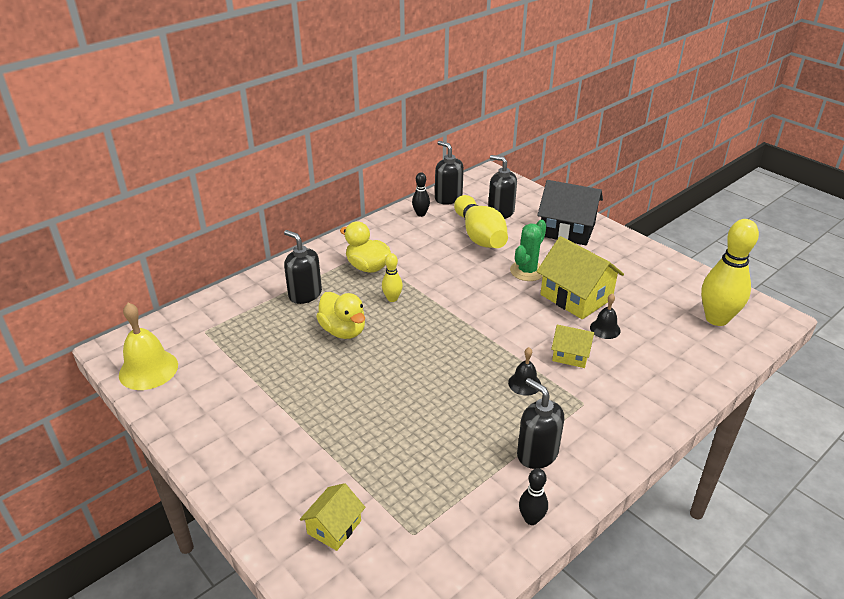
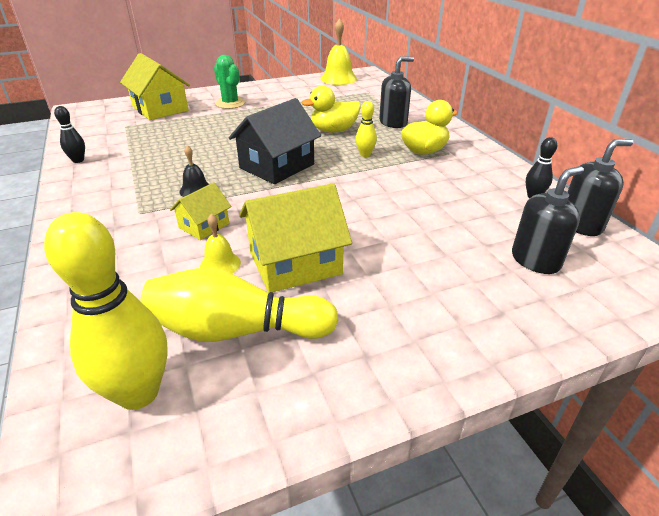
camera: 110 degrees right, 0 degrees up
yellow house [300,483,366,551] -> yellow house [120,53,190,120], size x1.82
yellow bowling pin [454,195,508,248] -> yellow bowling pin moved to [140,268,338,342]
green cactus [510,220,547,281] -> green cactus moved to [214,55,245,109]
black soap dispenser [517,378,564,469] -> none
black house [537,180,603,245] -> black house moved to [229,98,321,184]
black bell [590,294,621,339] -> yellow bell [200,214,241,274]

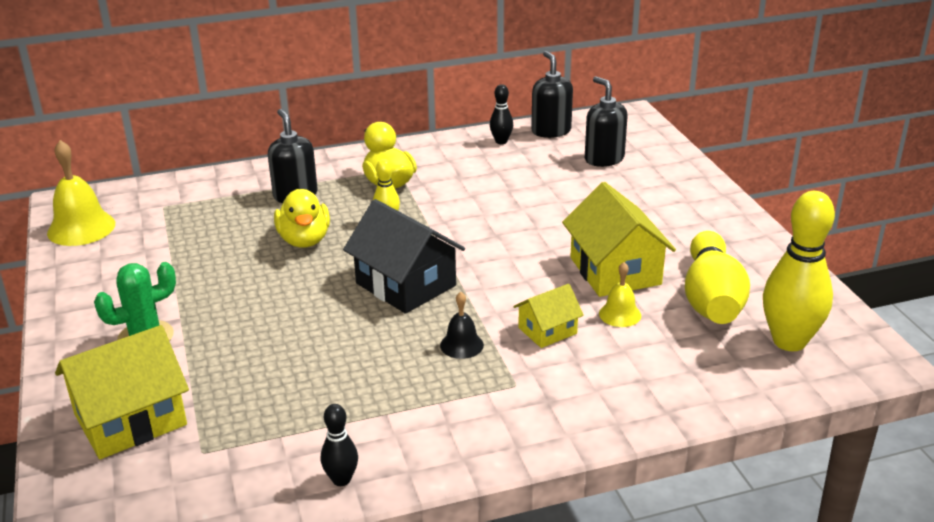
camera: 85 degrees left, 5 degrees down
yellow house [170,182,231,240] -> yellow house turned 75 degrees counterclockwise [514,284,584,348]

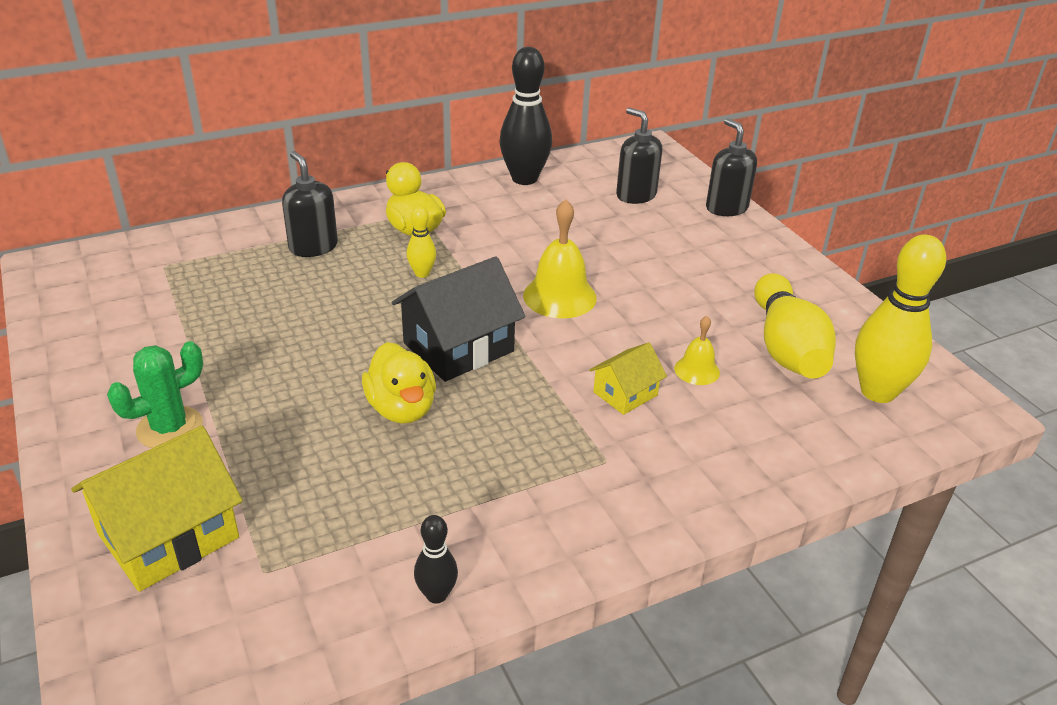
camera: 10 degrees left, 5 degrees up
yellow bell [47,140,115,246] -> yellow bell moved to [523,200,597,318]
yellow duck [274,189,330,247] -> yellow duck moved to [362,342,436,424]
black house [343,199,465,314] -> black house turned 75 degrees counterclockwise [391,256,526,382]
black bell [440,292,484,359] -> none
black bowling pin [490,84,513,144] -> black bowling pin [499,47,552,185], size x2.06
black soap dispenser [531,51,573,138] -> black soap dispenser moved to [706,118,757,216]
yellow house [562,182,676,297] -> none

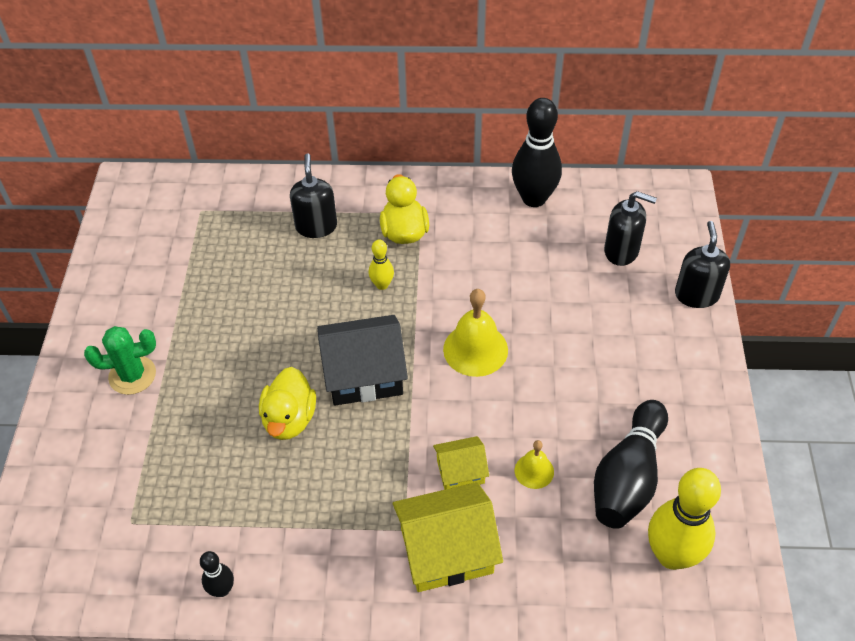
camera: 30 degrees right, 15 degrees up
yellow house [71,426,243,592] -> yellow house moved to [393,482,503,592]
black soap dispenser [616,108,662,204] -> black soap dispenser turned 120 degrees clockwise [604,191,657,266]
yellow bowling pin [754,273,836,379] -> black bowling pin [594,400,668,529]

